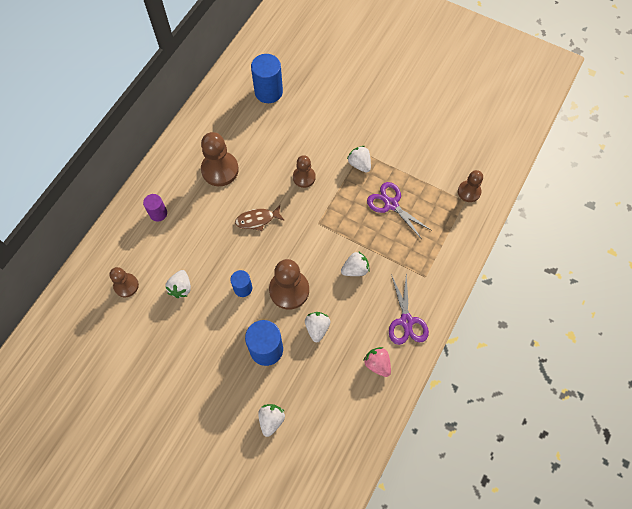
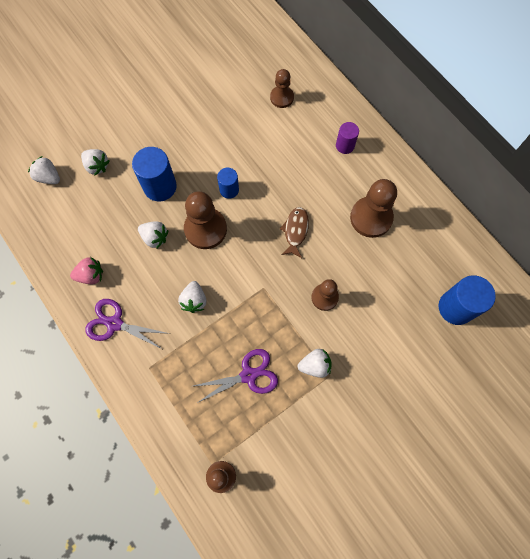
camera: 115 degrees right, 5 degrees up
white strawberry [166,270,191,298] -> white strawberry moved to [28,156,60,184]

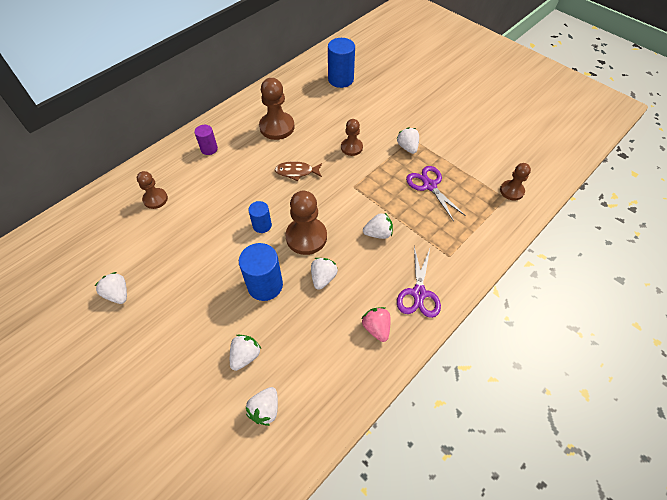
camera: 100 degrees left, 15 degrees down
none -> white strawberry [95,272,127,304]

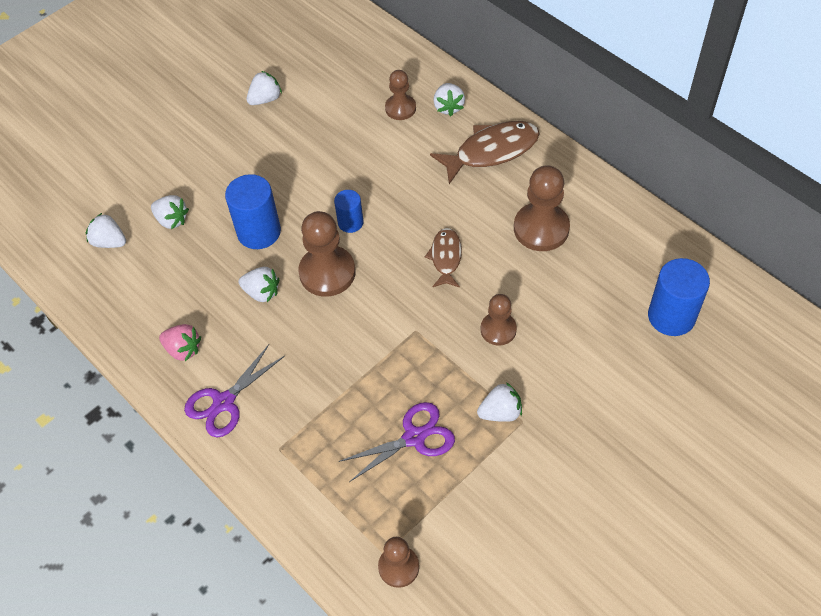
camera: 95 degrees right, 0 degrees up
purple cylinder [195,125,218,155] -> brown fish [430,121,540,184]
pink strawberry [362,307,391,342] -> pink strawberry turned 45 degrees clockwise [159,324,201,361]
white strawberry [363,213,393,239] -> white strawberry moved to [433,83,465,116]
purple scissors [397,247,441,318] -> purple scissors turned 60 degrees counterclockwise [184,344,285,437]

